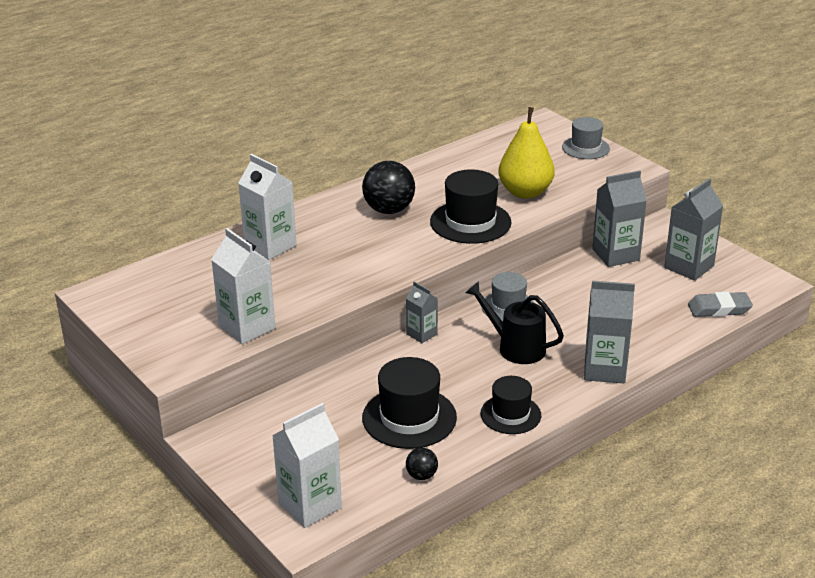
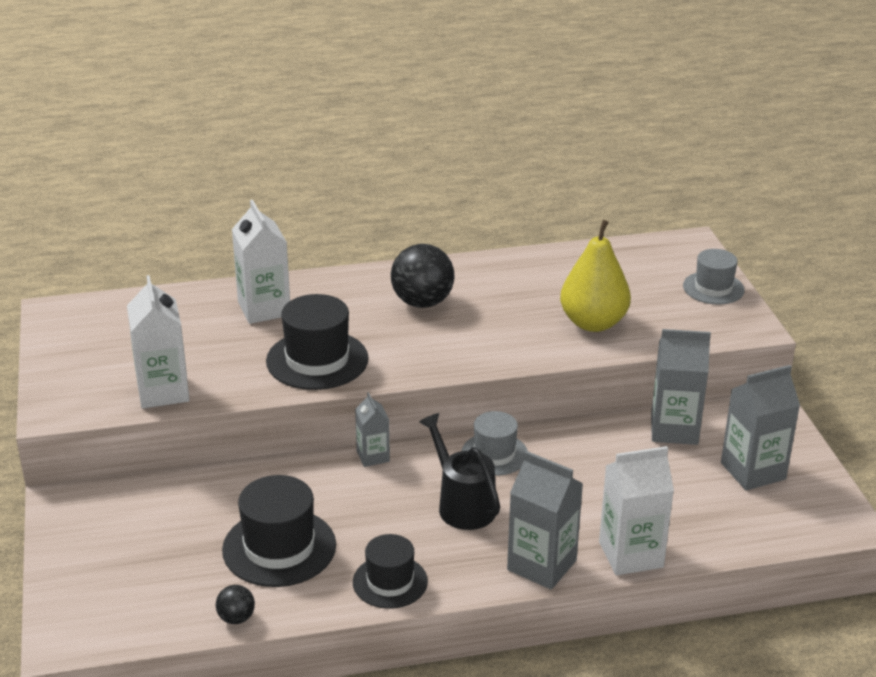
camera: 25 degrees right, 0 degrees up
white carton [272,403,342,528] -> white carton moved to [599,446,674,575]
black hat [430,169,512,244] -> black hat moved to [266,294,369,390]
grey eraser [688,292,753,317] -> none

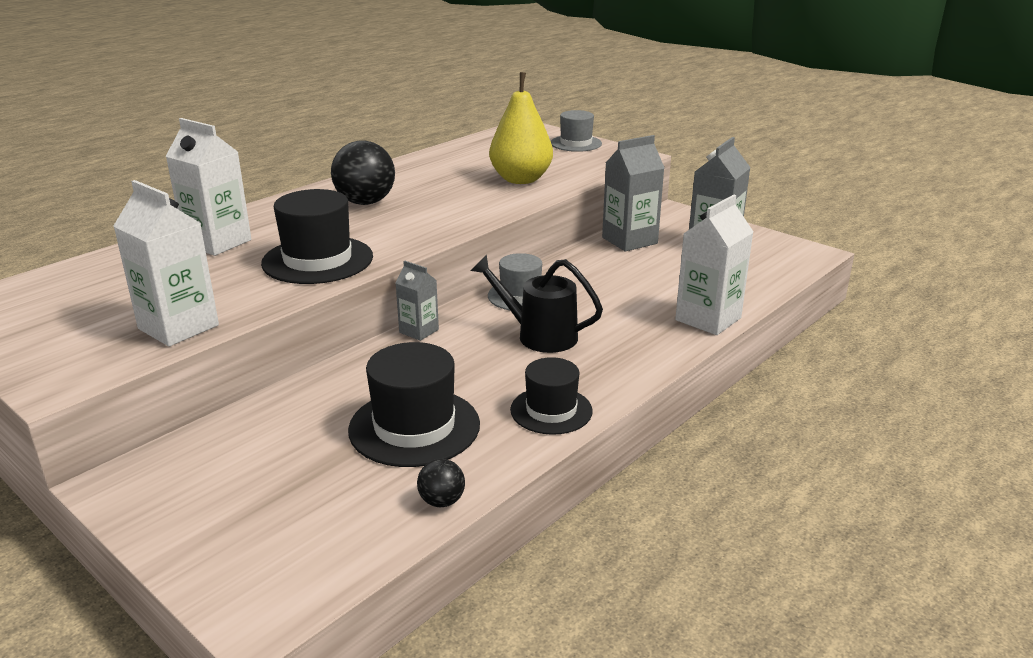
camera: 35 degrees left, 5 degrees down
grey carton [507,451,583,590] -> none

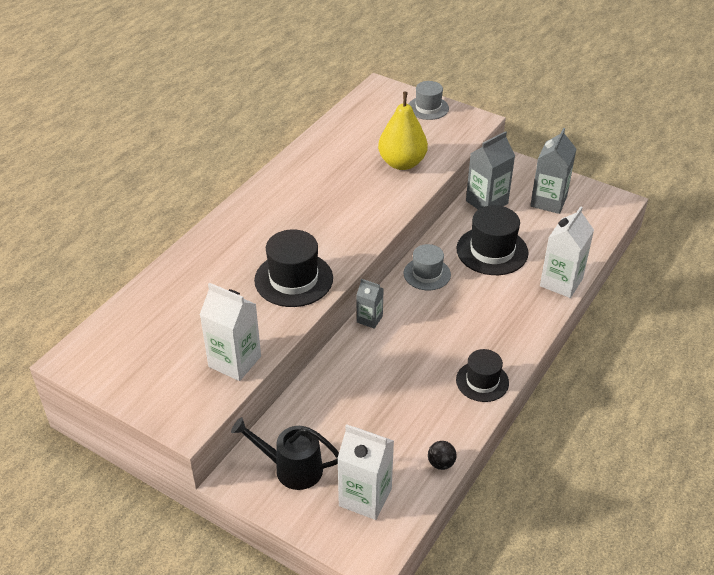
camera: 10 degrees left, 15 degrees up
white carton [166,118,251,256] -> white carton moved to [337,424,394,520]
black ball [331,140,395,205] -> none
black hat [348,342,480,467] -> black hat moved to [456,205,528,275]
black watering can [471,255,603,353] -> black watering can moved to [231,417,339,490]

